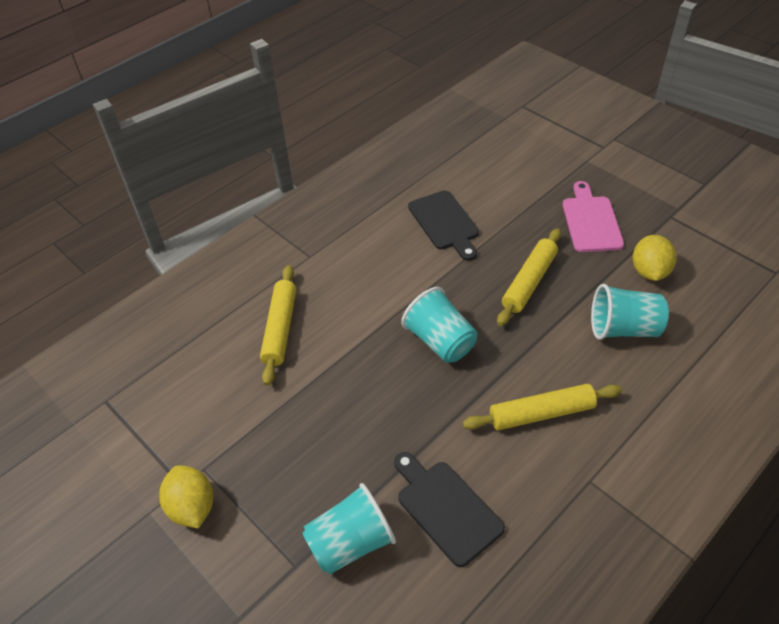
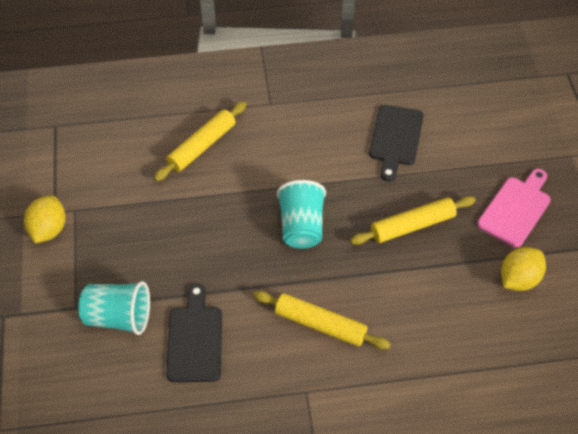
camera: 35 degrees right, 5 degrees up
turquoise cup [591,284,669,340] -> none

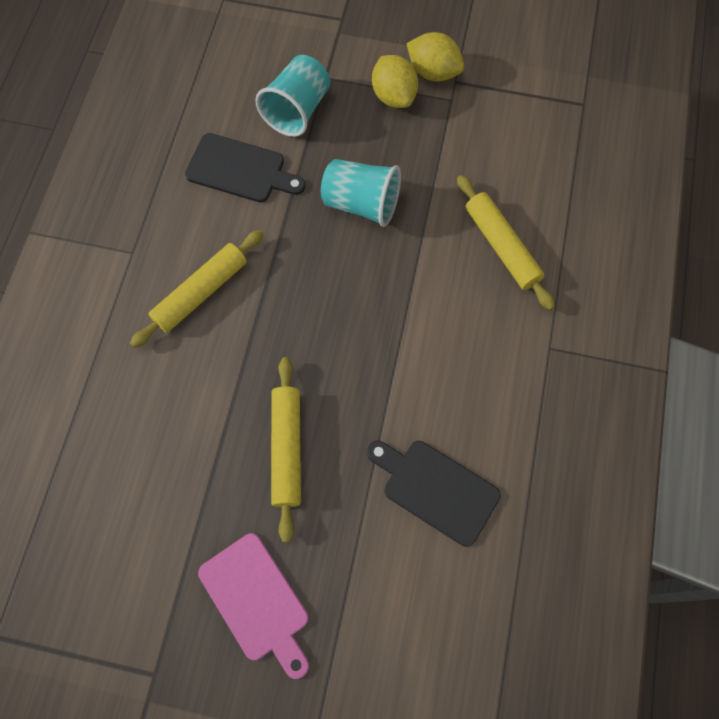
camera: 110 degrees right, 15 degrees up
turquoise cup [277,180,326,249] -> turquoise cup moved to [321,159,401,227]
yellow lemon [501,247,546,291] -> yellow lemon moved to [372,55,418,108]

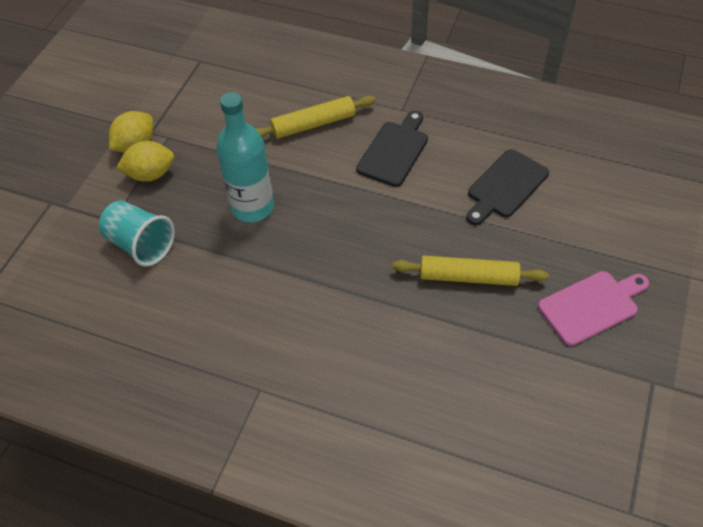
camera: 80 degrees left, 15 degrees down
yellow rolling pin [130,230,264,348] -> none
black cutting board [185,133,306,202] -> black cutting board moved to [356,111,428,187]
turquoise cup [321,159,401,227] -> turquoise bottle [216,92,274,222]

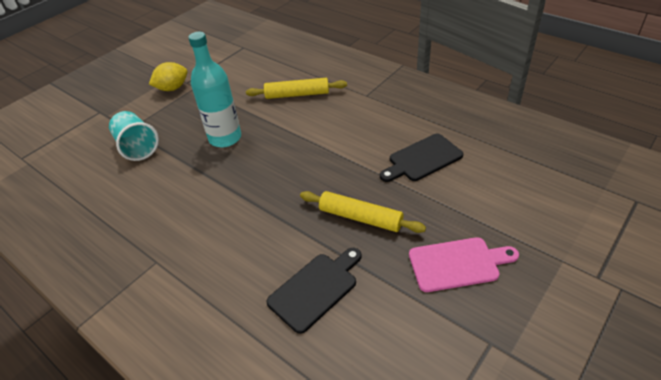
camera: 20 degrees right, 10 degrees down
yellow lemon [116,141,174,182] -> none
black cutting board [356,111,428,187] -> black cutting board moved to [266,248,362,334]

